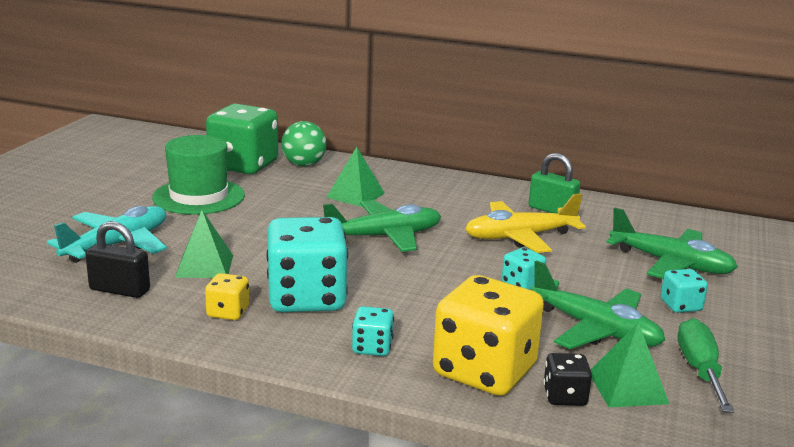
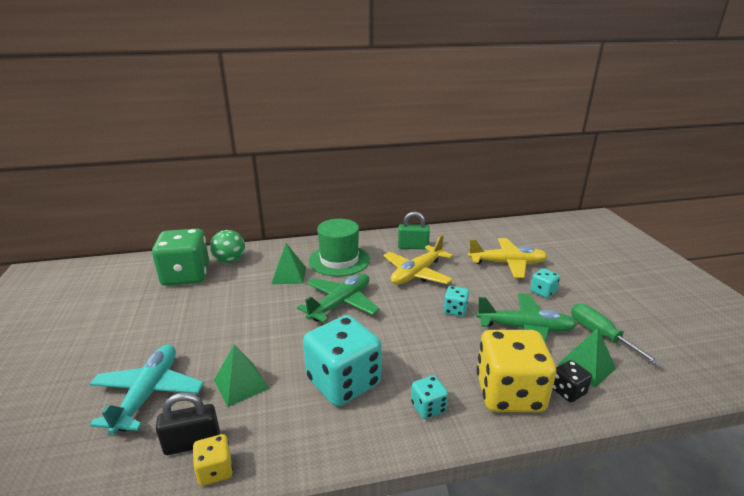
camera: 30 degrees left, 5 degrees up
green hat [152,135,245,215] -> green hat moved to [309,219,370,277]
yellow dice [205,273,249,320] -> yellow dice moved to [193,434,233,486]
green plane [606,208,738,279] -> yellow plane [468,238,548,278]

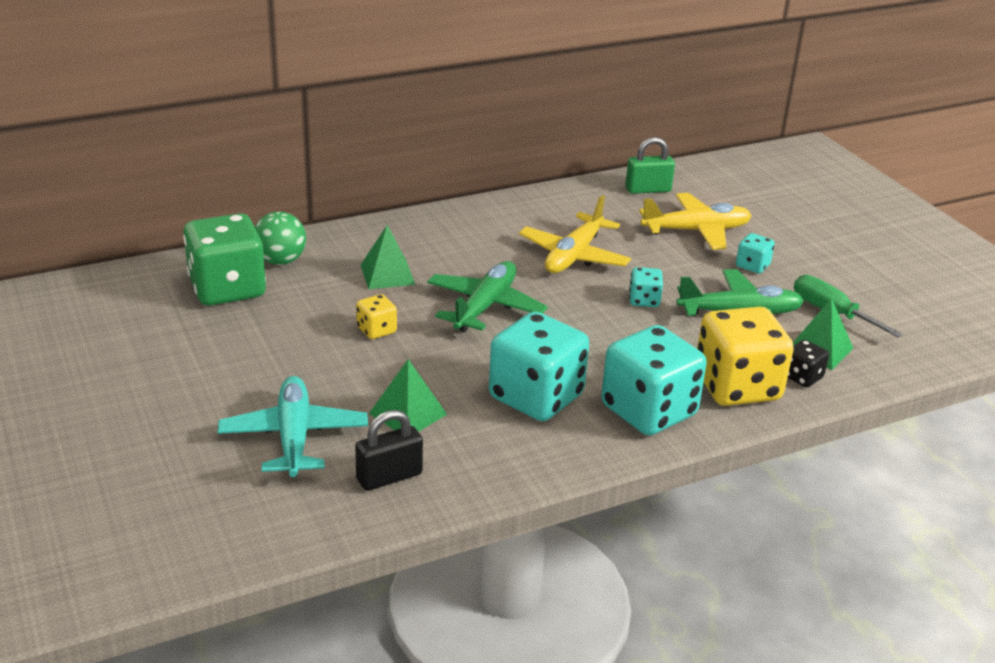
camera: 15 degrees left, 5 degrees up
yellow dice [193,434,233,486] -> yellow dice moved to [356,294,397,339]
green hat [309,219,370,277] -> none
green padlock [398,211,430,249] -> green padlock moved to [625,137,675,194]
turquoise dice [411,375,448,419] -> turquoise dice [601,325,707,435], size x2.19

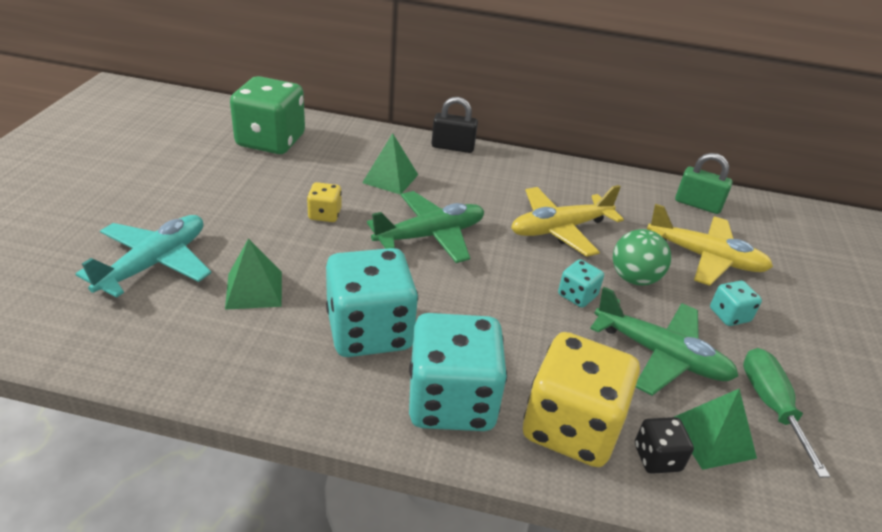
camera: 35 degrees right, 5 degrees up
green ball [255,212,306,265] -> green ball moved to [613,229,671,286]
black padlock [355,410,423,491] -> black padlock moved to [432,97,478,153]

